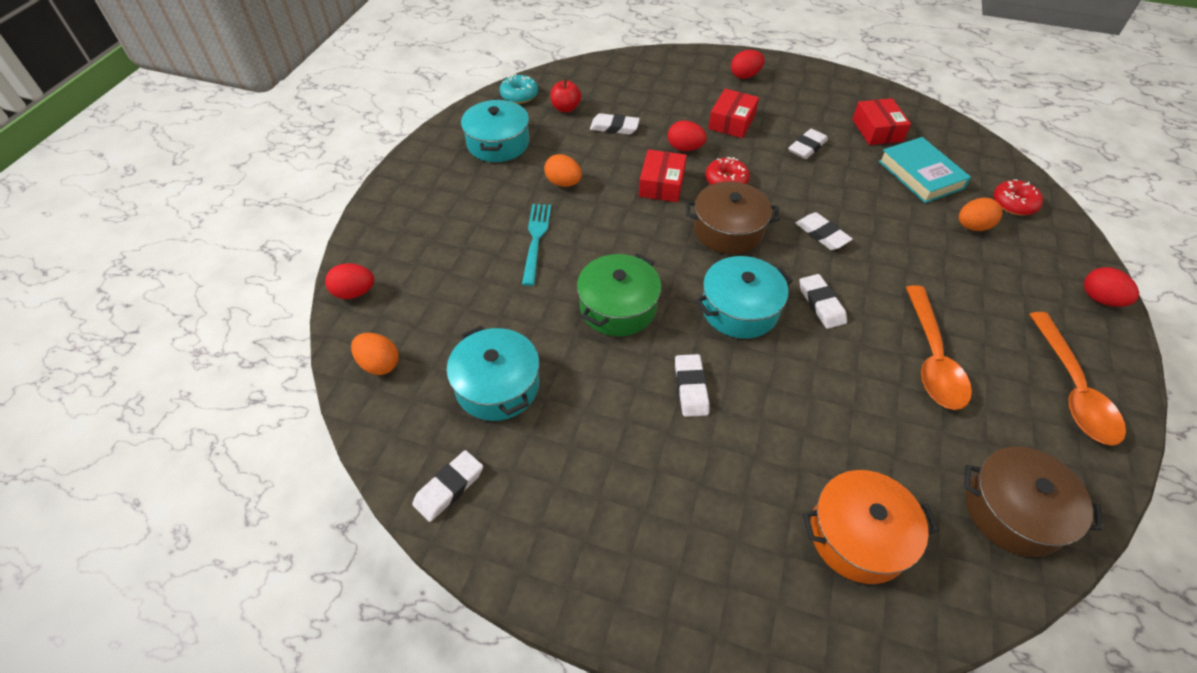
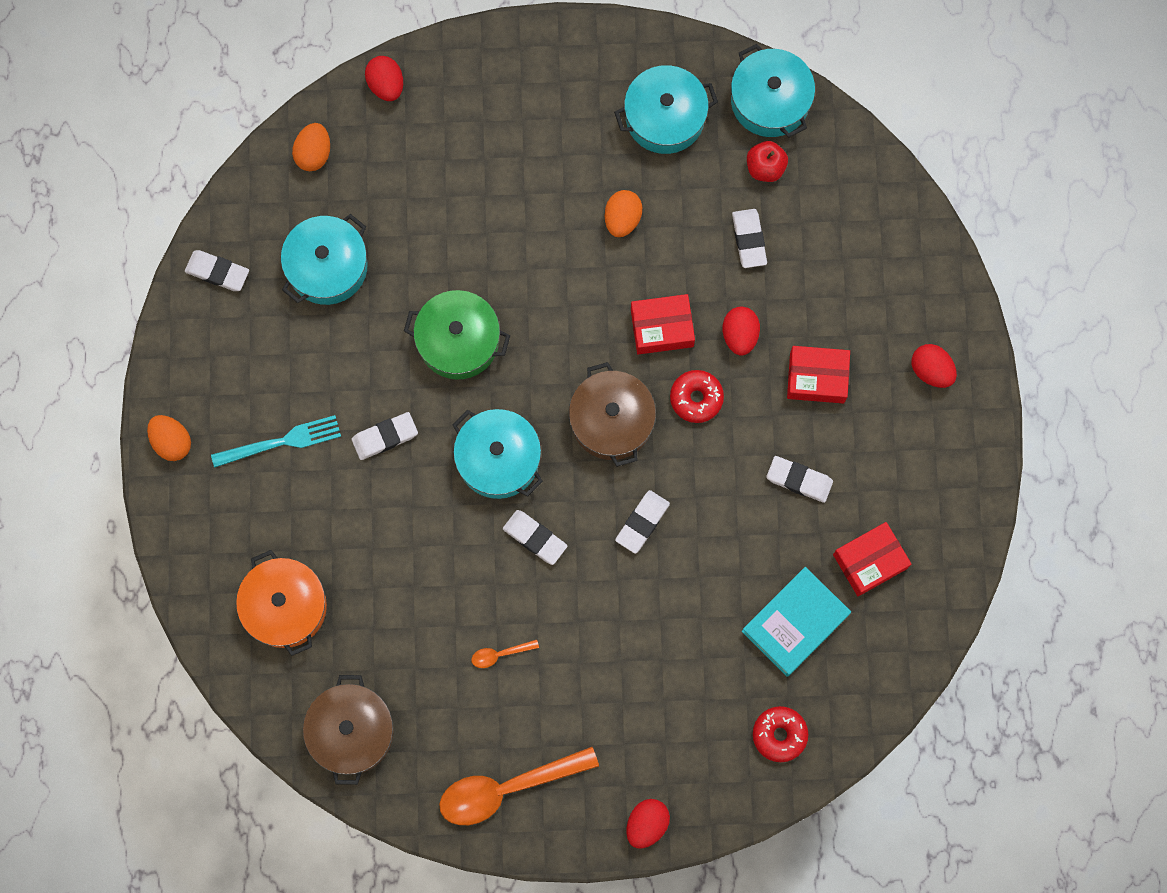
camera: 70 degrees right, 25 degrees up
turquoise donut [500,74,538,104] -> turquoise pot [731,44,815,137]
turquoise fork [522,204,551,286] -> turquoise fork moved to [211,415,341,468]
white eraser [799,274,847,329] -> white eraser turned 75 degrees clockwise [503,510,567,565]
orange spoon [906,285,972,410] -> orange spoon [471,640,539,668], size x0.42
orange egg [959,198,1002,231] -> orange egg moved to [147,415,191,461]

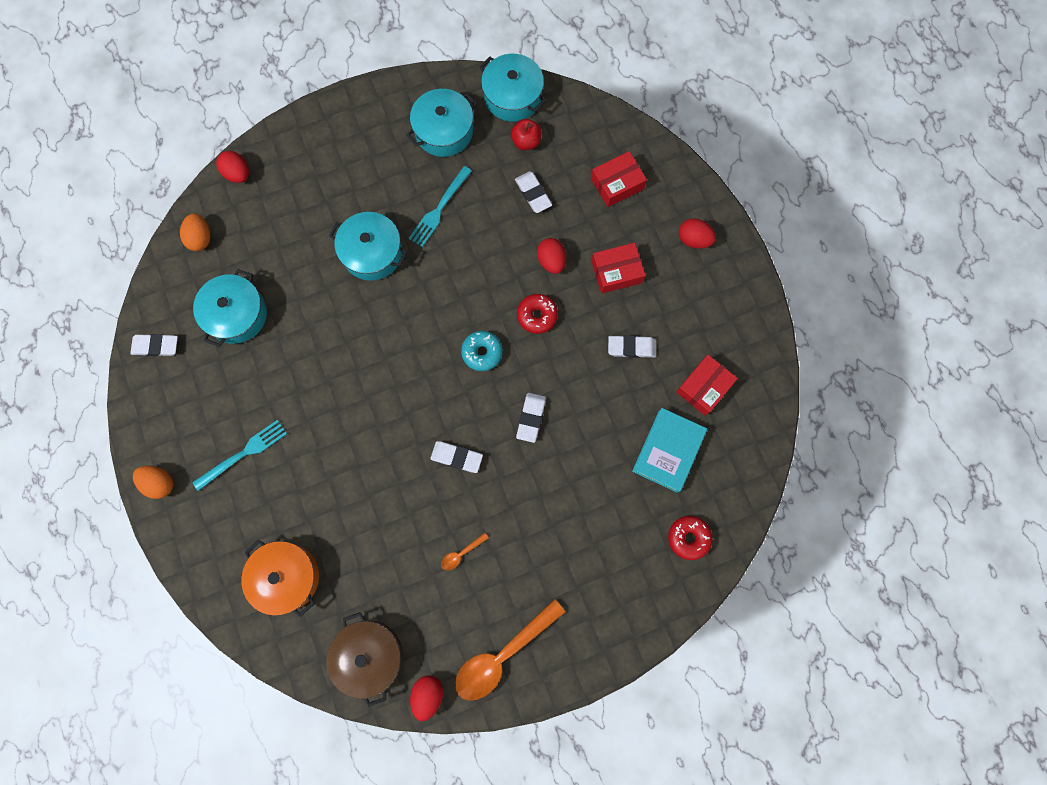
camera: 20 degrees left, 0 degrees up
white eraser [352,412,418,460] -> none
green pot [404,290,510,379] -> none
turquoise pot [452,409,543,499] -> turquoise pot moved to [329,212,407,281]
brown pot [569,362,656,467] -> turquoise donut [461,331,503,371]
orange egg [605,190,642,237] -> turquoise fork [409,166,472,247]
red egg [626,799,670,848] -> red egg moved to [410,675,443,721]
red box [631,294,695,354] -> red box moved to [591,151,647,207]

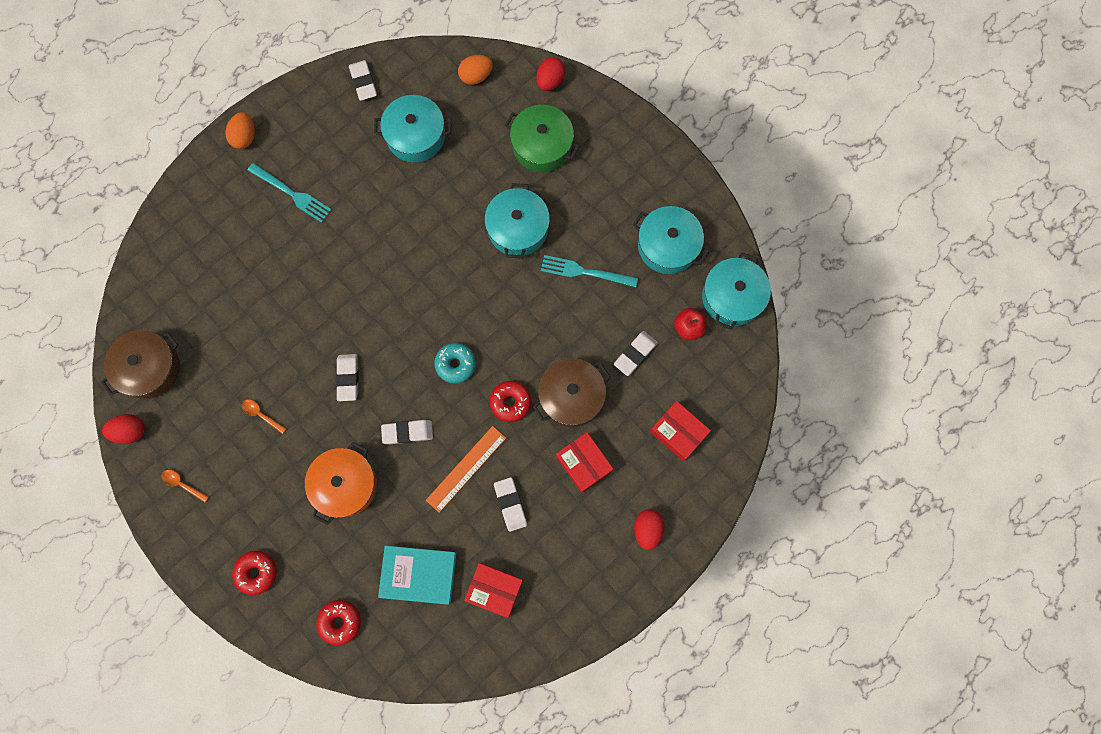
camera: 70 degrees right, 0 degrees up
orange pot [242,540,319,617] -> orange pot moved to [305,442,377,525]
orange spoon [455,599,565,700] -> orange spoon [162,470,209,502], size x0.42
red egg [537,238,566,274] -> brown pot [533,358,611,427]
none -> red donut [232,551,277,595]
none -> orange ruler [426,426,506,513]
none -> green pot [505,105,580,172]

